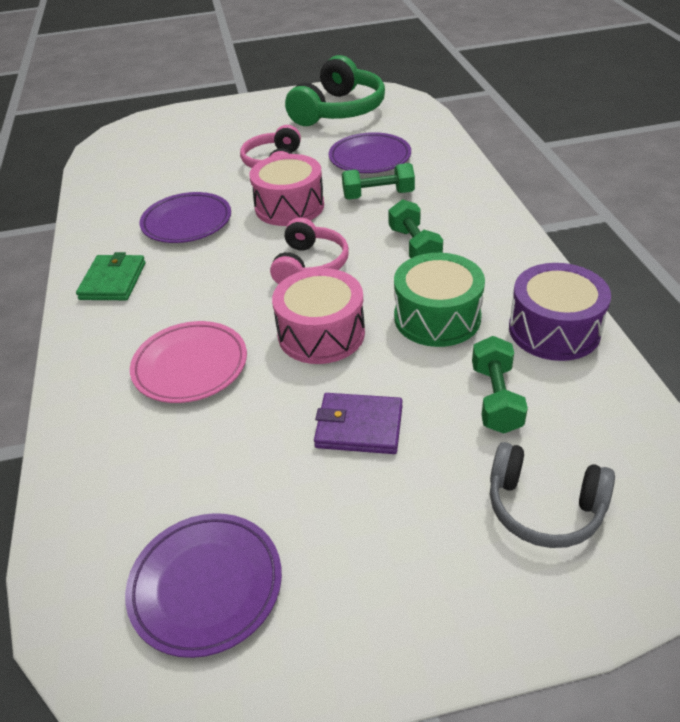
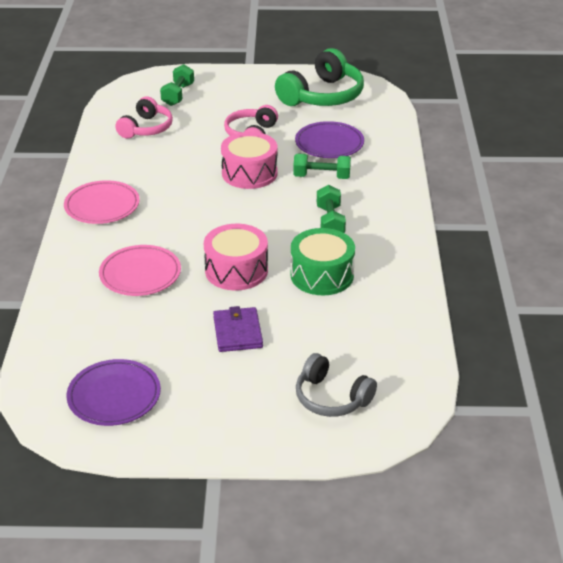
camera: 10 degrees right, 5 degrees down
green wallet [76,252,146,300] -> pink plate [64,180,140,224]
purple plate [140,192,231,243] -> none
pink headphones [270,217,349,284] -> pink headphones moved to [115,96,173,139]
purple wallet [314,393,403,454] -> purple wallet turned 60 degrees clockwise [213,306,263,352]
green dumbbell [472,336,528,434] -> green dumbbell moved to [160,64,194,106]
purple drum [509,263,611,361] -> none

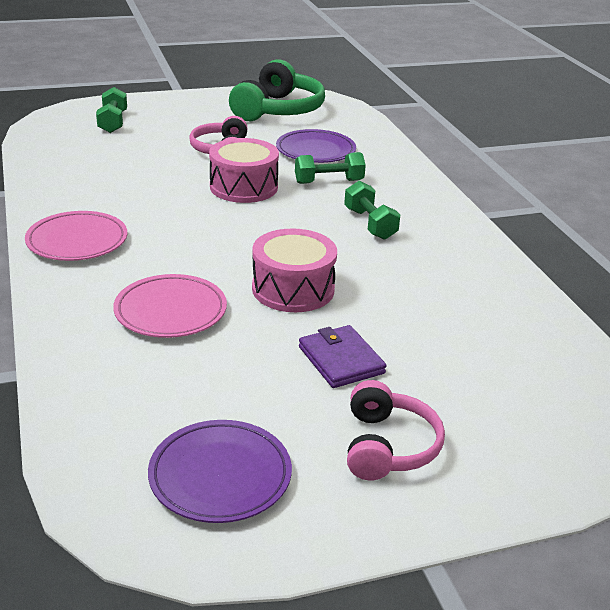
camera: 20 degrees left, 5 degrees down
pink headphones [115,96,173,139] -> pink headphones moved to [347,380,445,480]
green drum [290,228,355,295] -> none
grey headphones [296,353,377,417] -> none

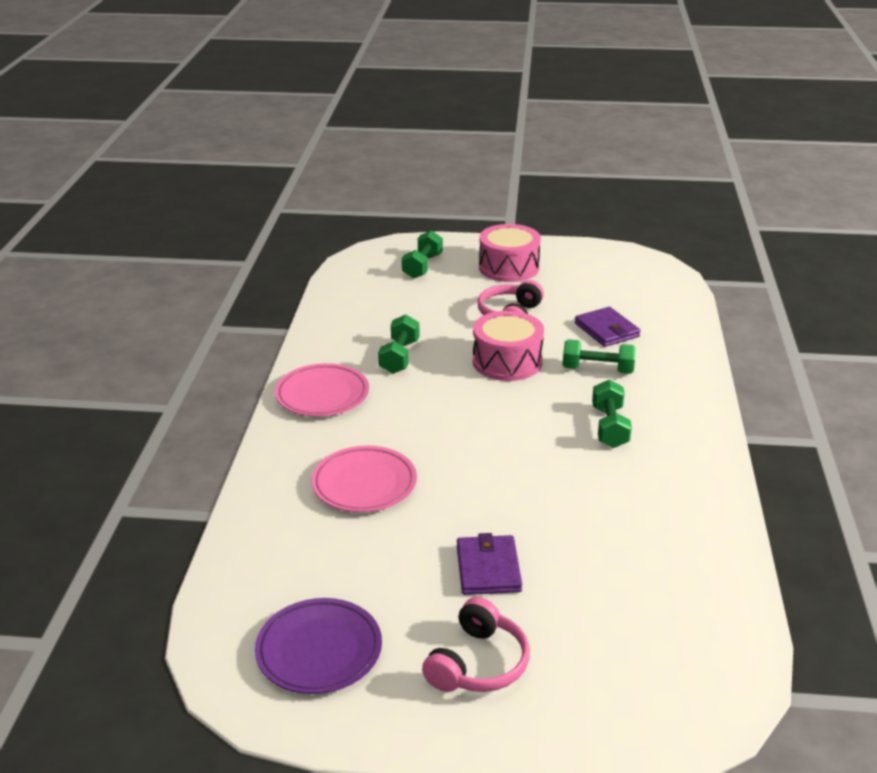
camera: 25 degrees right, 0 degrees up
green headphones [229,59,325,121] -> none
pink drum [252,229,337,312] -> pink drum moved to [479,224,541,282]
purple plate [276,129,356,163] -> purple wallet [575,307,641,347]
none -> green dumbbell [378,315,420,374]

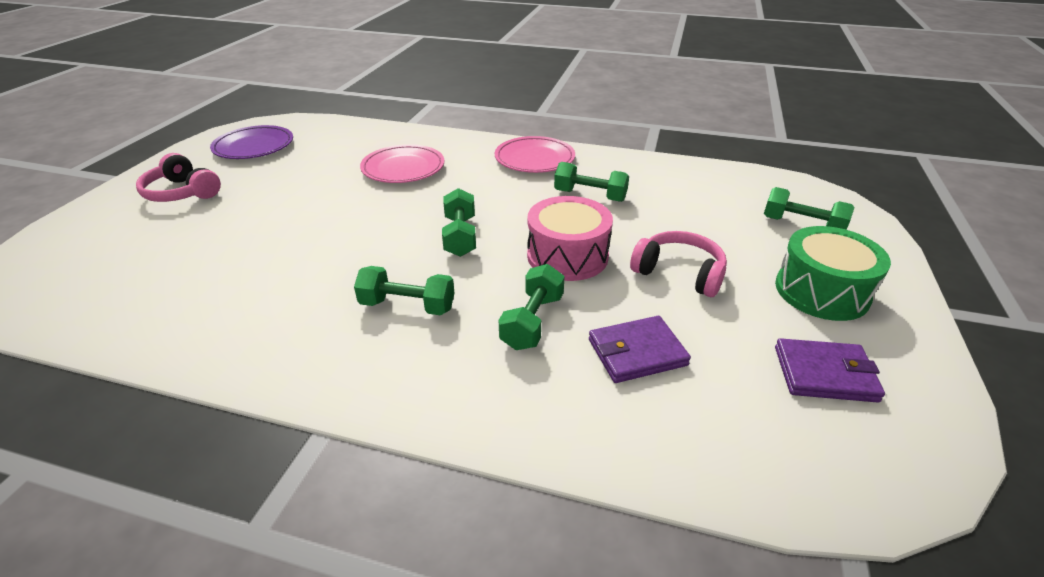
camera: 100 degrees right, 5 degrees up
purple wallet [457,533,522,595] -> purple wallet moved to [775,338,885,403]
pink drum [479,224,541,282] -> green drum [775,226,891,321]
none -> green dumbbell [442,188,476,257]

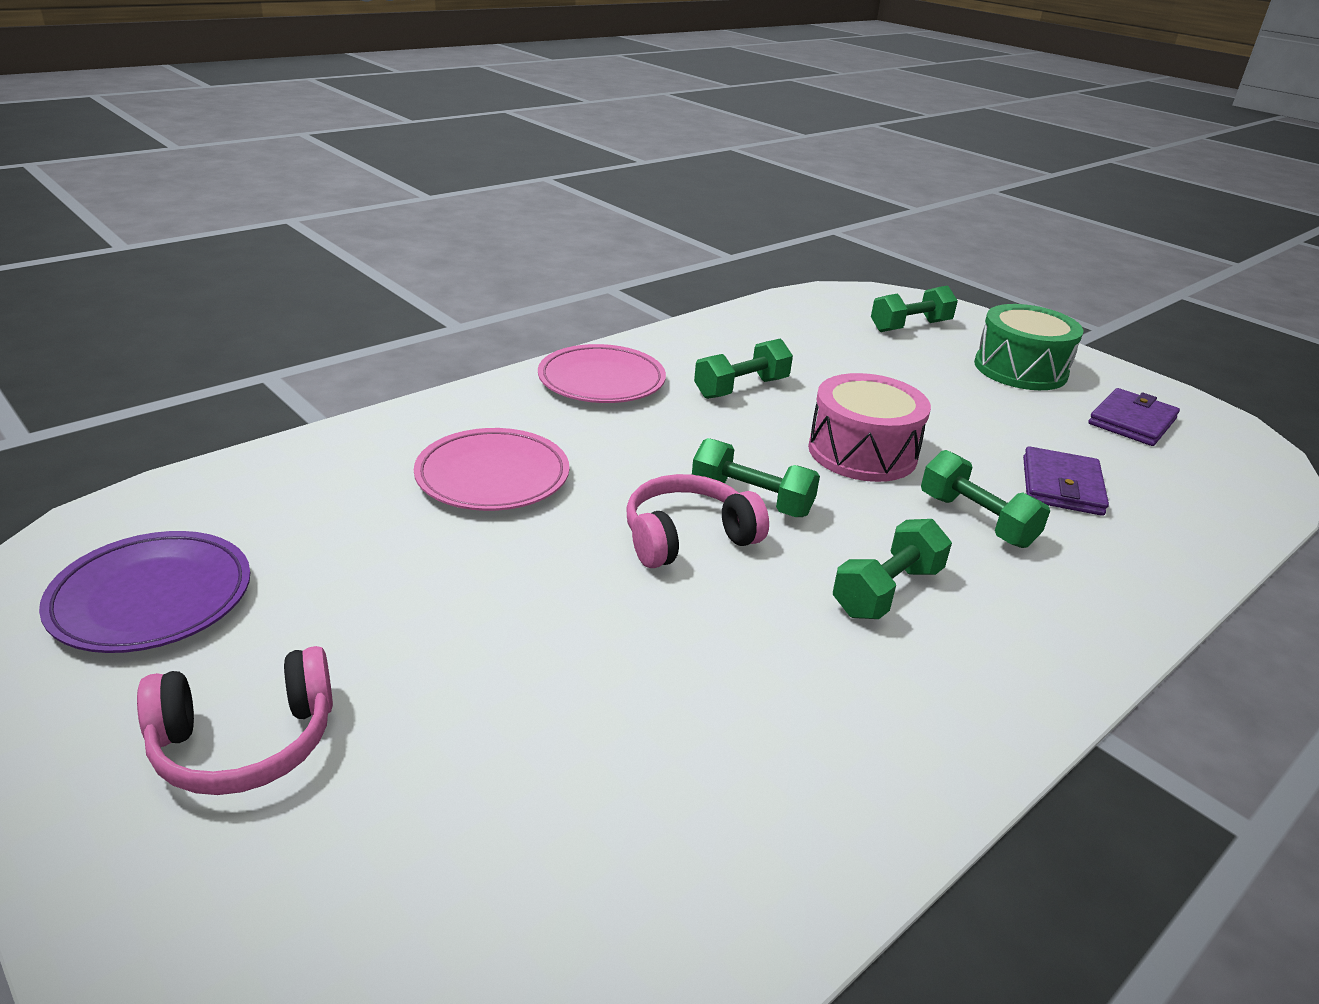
camera: 60 degrees left, 5 degrees down
pink headphones [630,231,727,297] -> pink headphones moved to [626,474,769,568]

